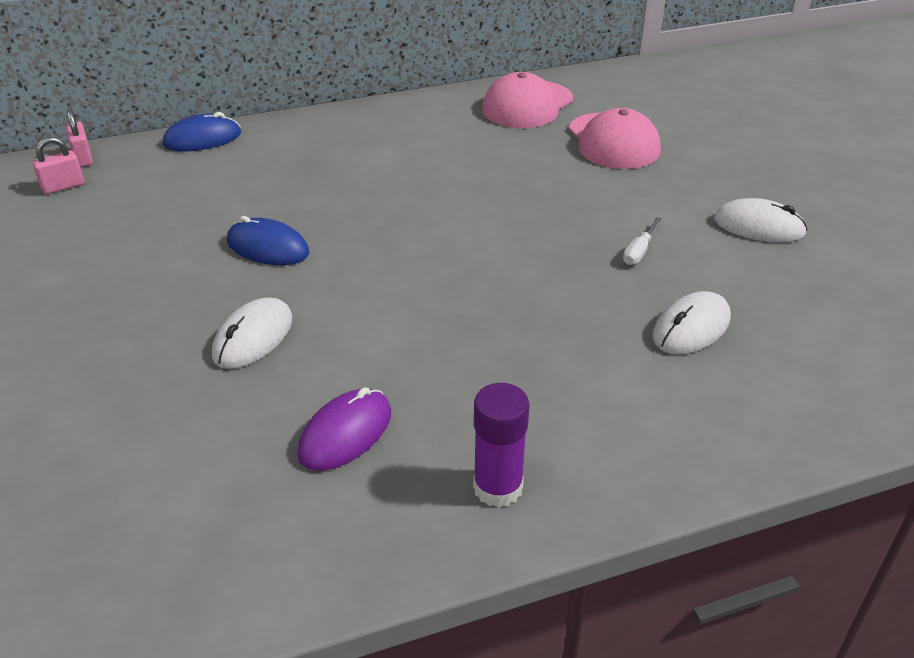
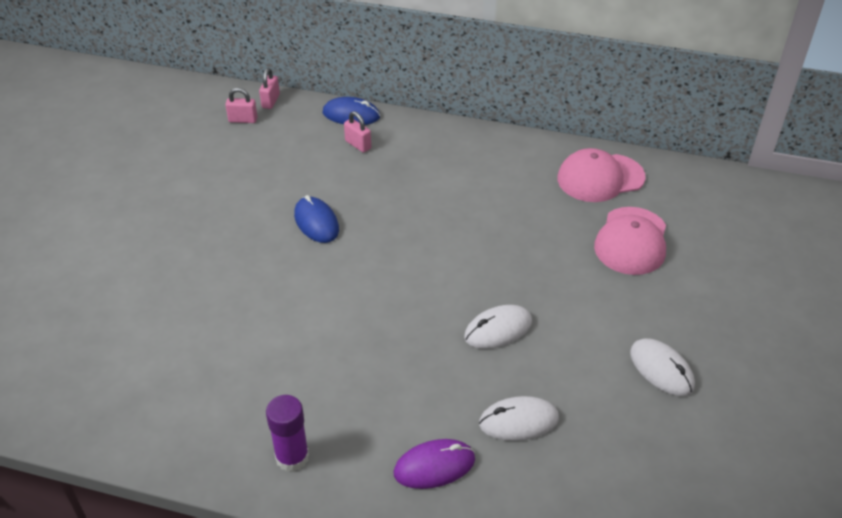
camera: 35 degrees right, 5 degrees up
white mouse [212,298,292,369] -> white mouse moved to [464,305,532,349]
purple mouse [297,387,391,471] -> purple mouse moved to [393,439,475,489]
white screwdriver [623,217,662,265] -> none
none -> pink padlock [344,111,371,153]

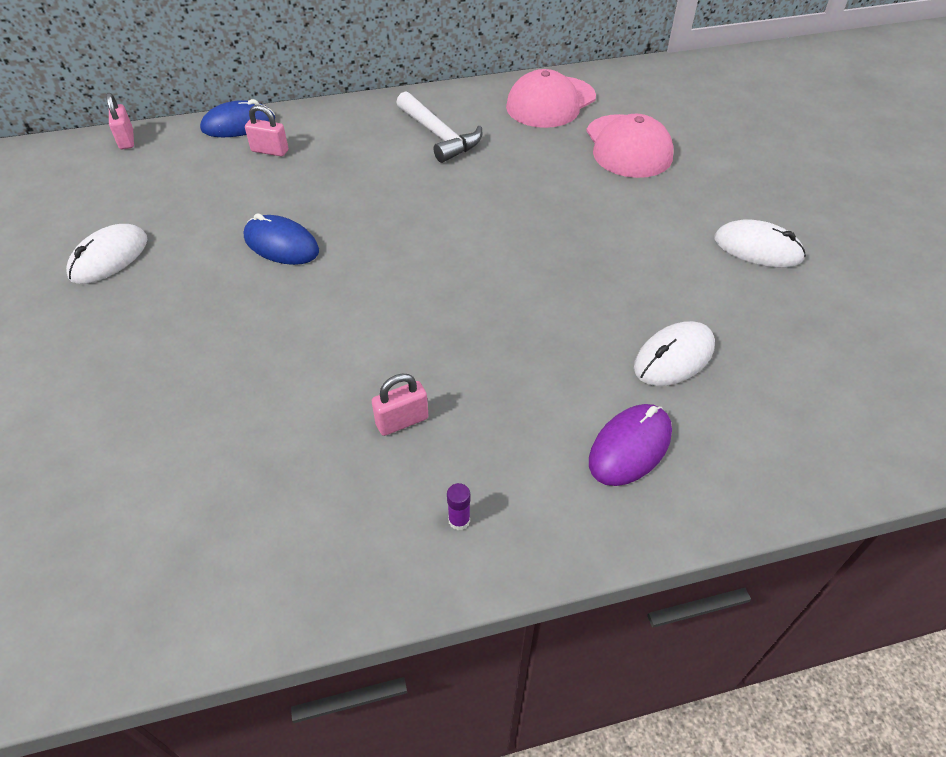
camera: 30 degrees left, 5 degrees up
pink padlock [225,88,258,123] -> pink padlock moved to [372,373,429,436]
purple glue stick [266,395,309,472] -> purple glue stick [447,483,470,530], size x0.46
white mouse [464,305,532,349] -> white mouse moved to [66,224,148,284]
none -> white hammer [396,91,482,163]

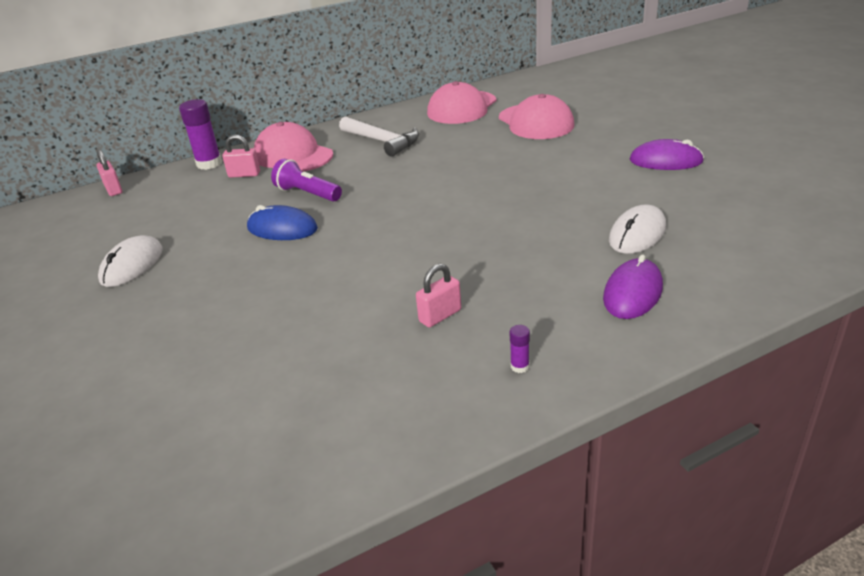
camera: 10 degrees left, 15 degrees down
blue mouse [200,99,275,137] -> purple glue stick [179,99,222,170]
white mouse [715,219,806,268] -> purple mouse [630,139,704,170]
none -> pink cap [254,122,333,172]
none -> purple flashlight [271,159,342,202]

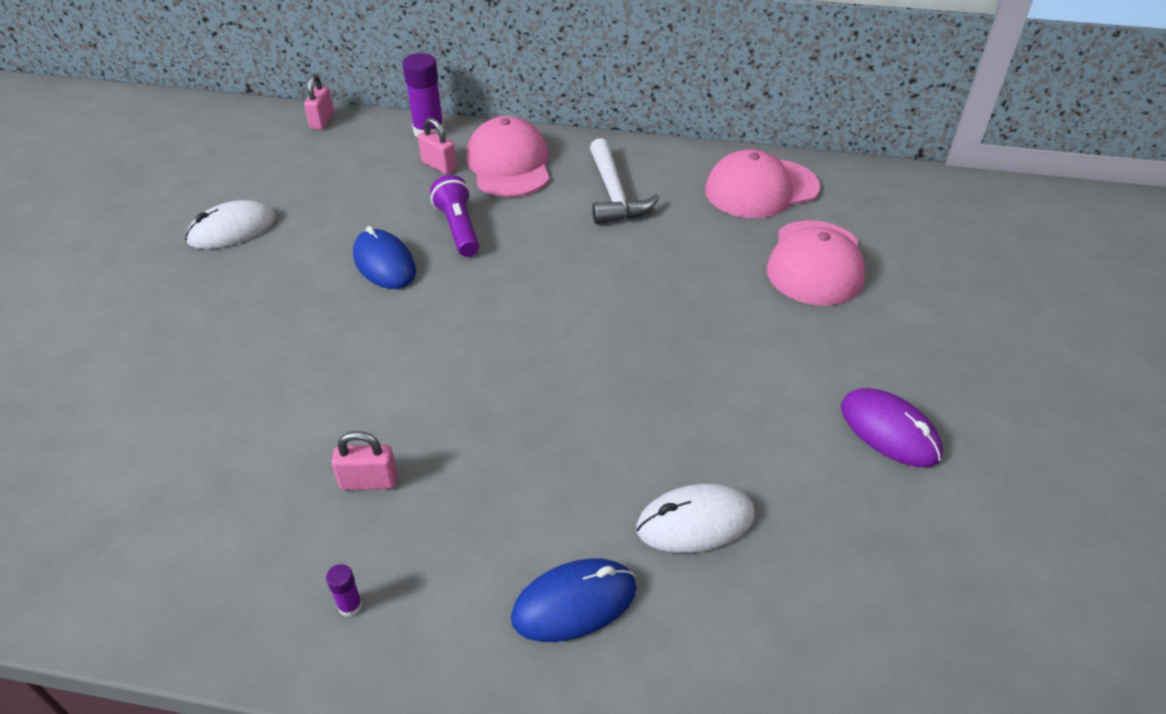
camera: 35 degrees right, 10 degrees up
purple mouse [603,254,663,319] -> blue mouse [511,558,637,642]

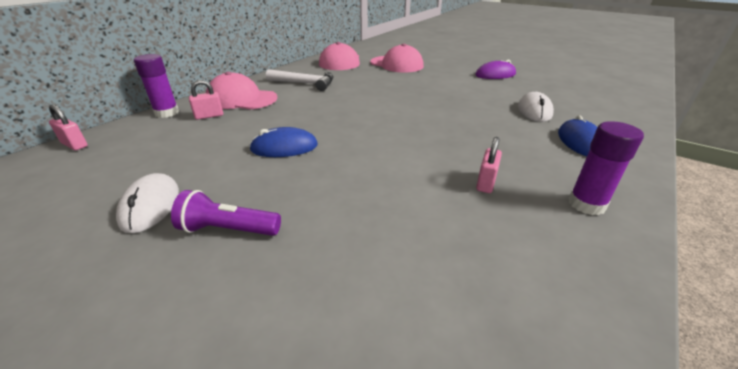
camera: 65 degrees left, 10 degrees down
purple glue stick [326,564,363,617] -> purple glue stick [568,121,644,215], size x2.20
purple flashlight [430,175,479,257] -> purple flashlight moved to [171,190,281,236]

